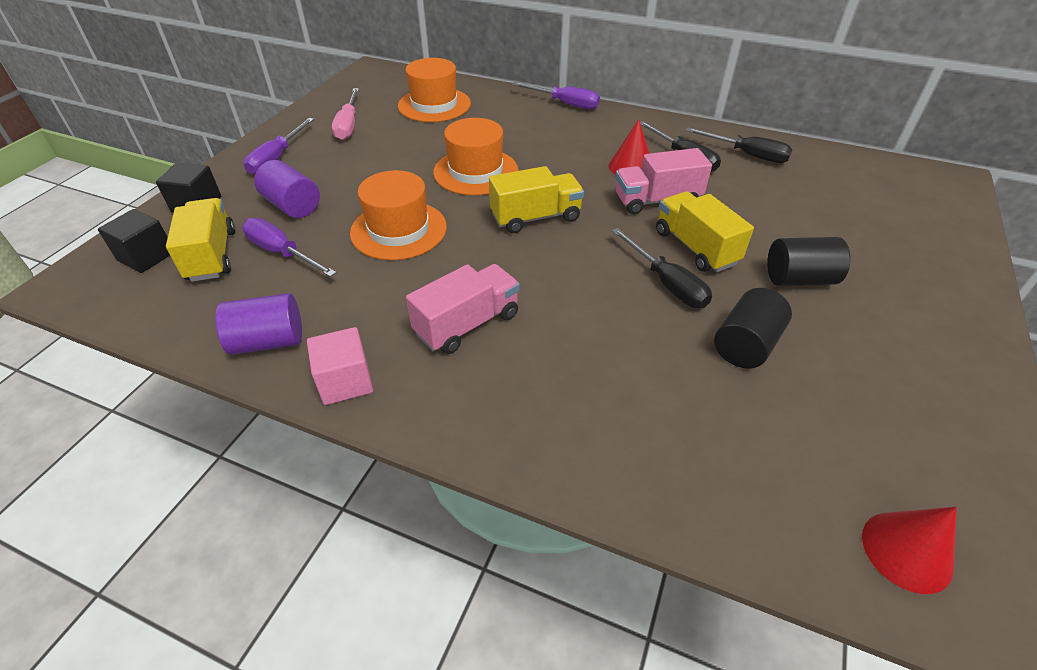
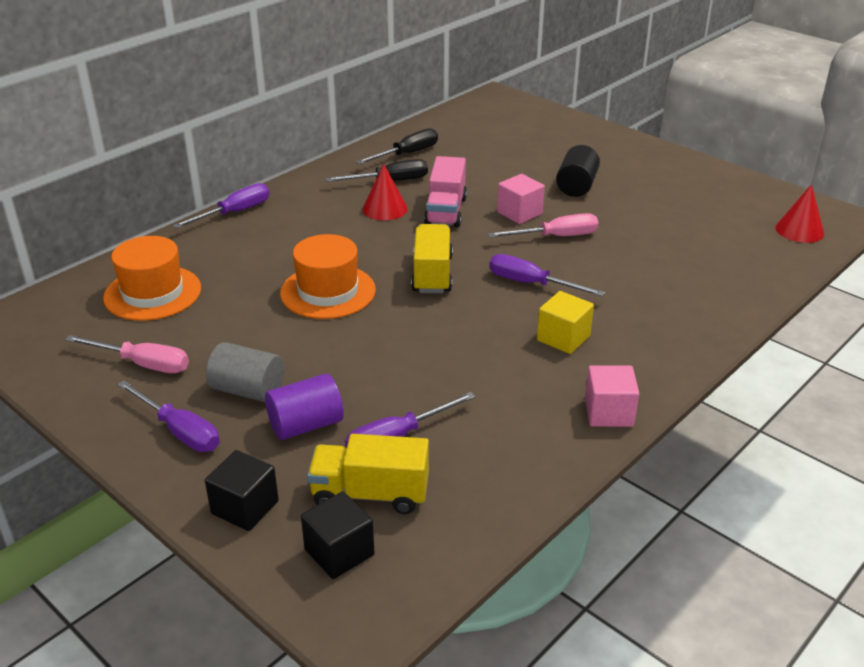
camera: 70 degrees left, 10 degrees down
purple cylinder [215,293,302,355] -> none
orange hat [350,170,447,260] -> none
pink truck [406,264,520,354] -> yellow cube [537,291,594,354]
black screwdriver [612,228,712,308] -> pink screwdriver [488,213,598,237]
yellow truck [656,191,754,272] -> pink cube [497,174,545,224]
black cylinder [714,288,792,369] -> none
none -> grey cylinder [206,342,284,402]
none -> purple screwdriver [489,254,605,297]

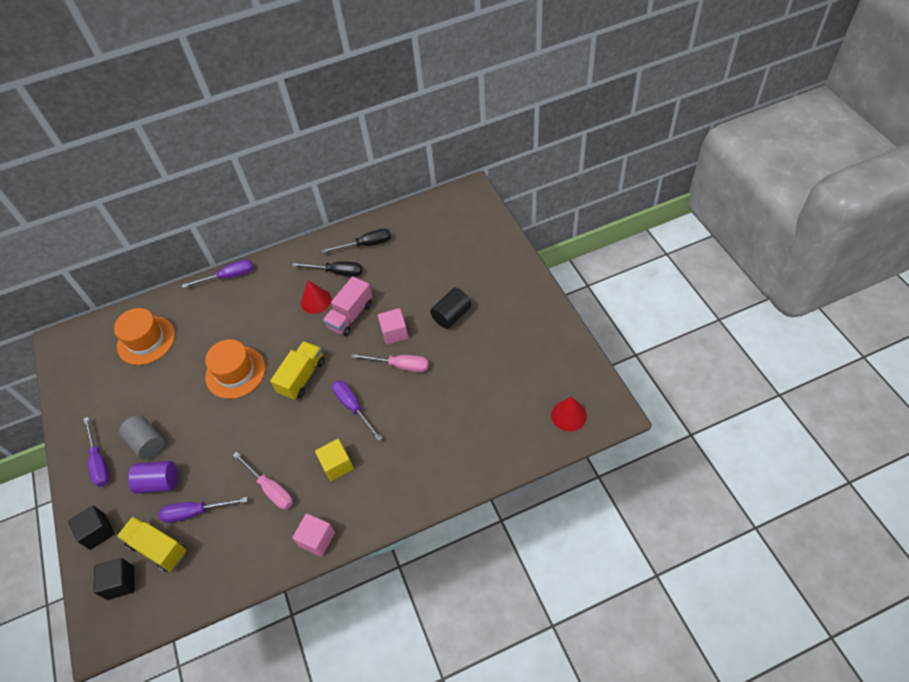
camera: 30 degrees right, 20 degrees up
pink screwdriver [65,335,189,373] -> pink screwdriver moved to [233,452,293,510]

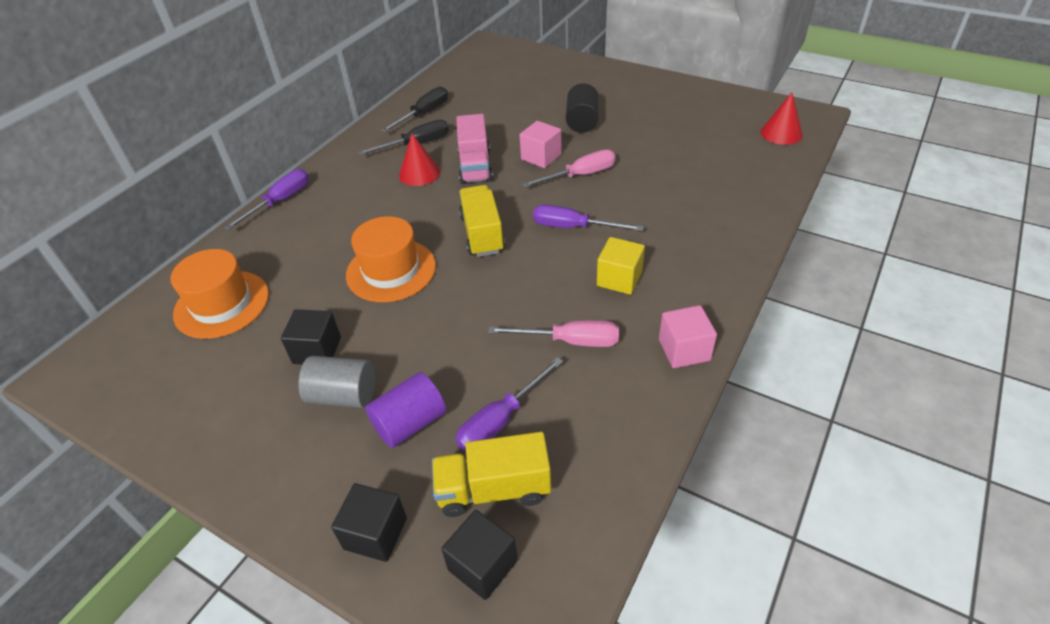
camera: 40 degrees left, 10 degrees down
purple screwdriver [84,417,110,487] -> none
none -> black cube [281,309,341,365]

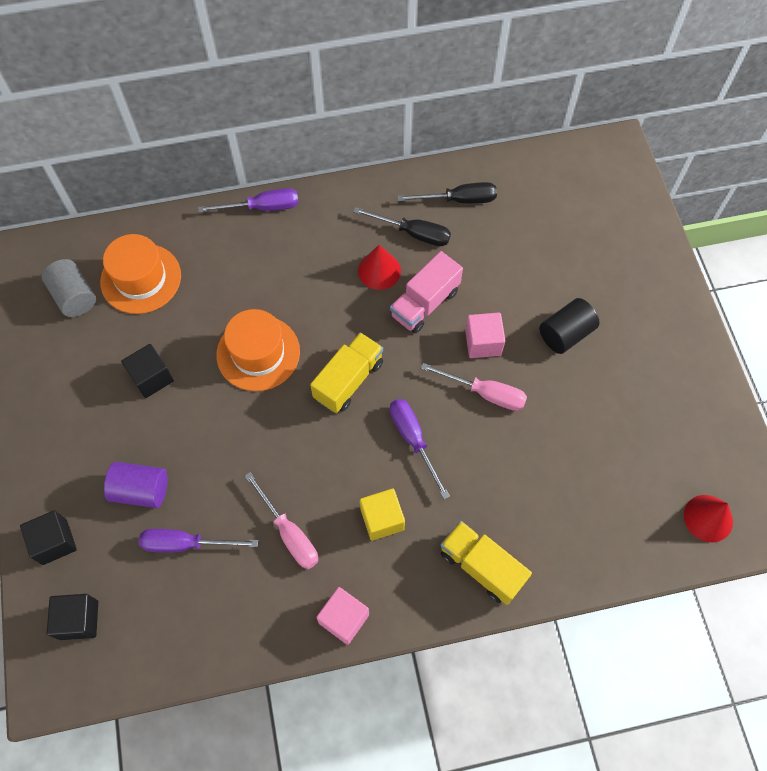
camera: 45 degrees right, 20 degrees up
grey cylinder [298,356,375,408] -> grey cylinder moved to [42,259,96,317]
yellow truck [432,432,551,517] -> yellow truck moved to [440,521,532,605]

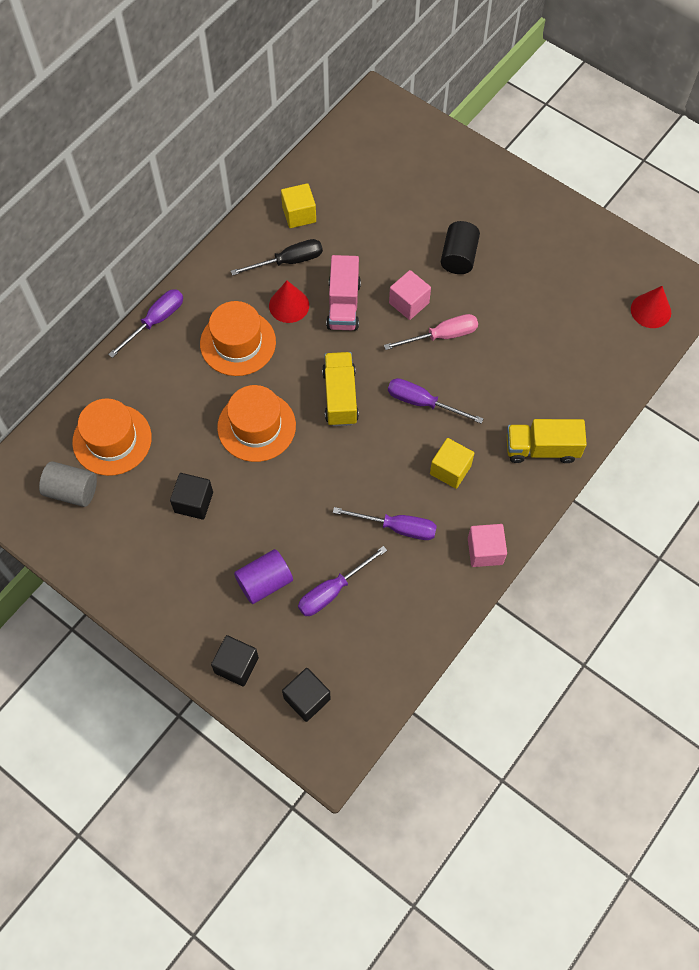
camera: 40 degrees left, 0 degrees up
pink screwdriver [245,472,318,569] -> purple screwdriver [333,507,437,540]
black screwdriver [397,182,497,204] -> yellow cube [281,183,316,228]
none -> orange hat [200,301,276,376]

